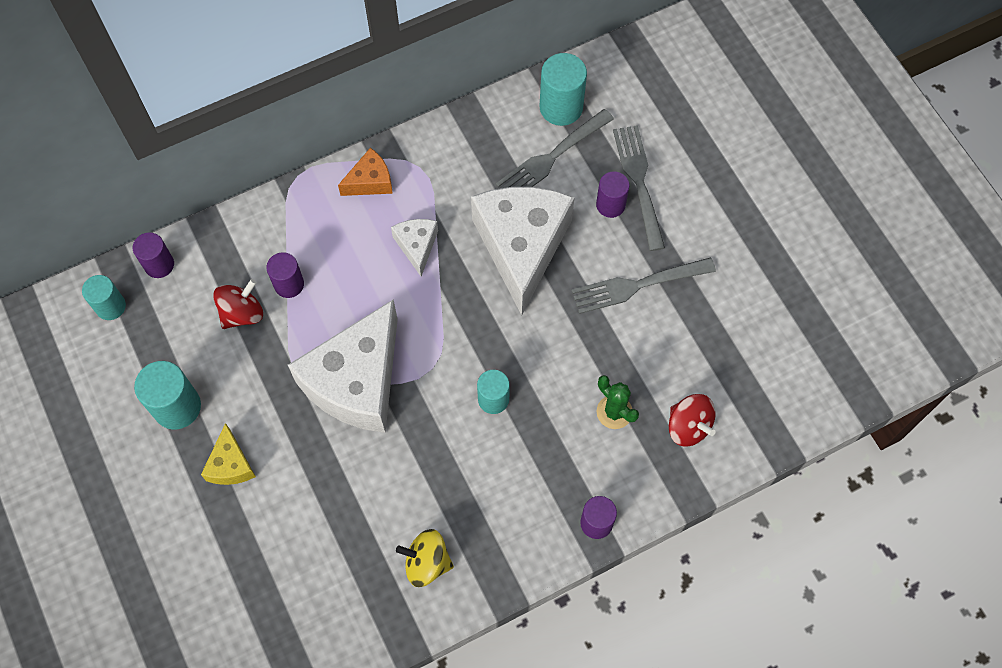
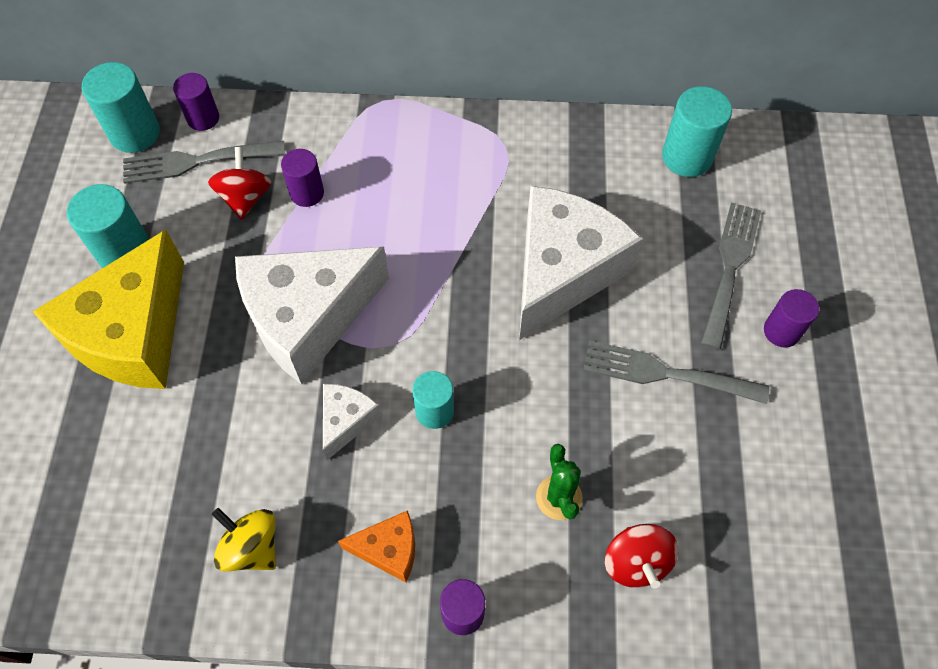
camera: 30 degrees right, 5 degrees down
turquoise cylinder [82,275,126,320] -> turquoise cylinder [82,62,160,153], size x1.53
yellow cheese [201,423,256,485] -> yellow cheese [33,229,184,389], size x2.19
red spinning top [213,279,263,329] -> red spinning top turned 75 degrees counterclockwise [208,147,272,220]
orange cheese [338,148,393,196] -> orange cheese moved to [338,510,415,582]
white cheese [391,219,438,276] -> white cheese moved to [323,384,381,460]
grey fork [496,109,614,188] -> grey fork moved to [123,141,285,184]
purple cylinder [596,171,630,218] -> purple cylinder moved to [764,289,819,347]

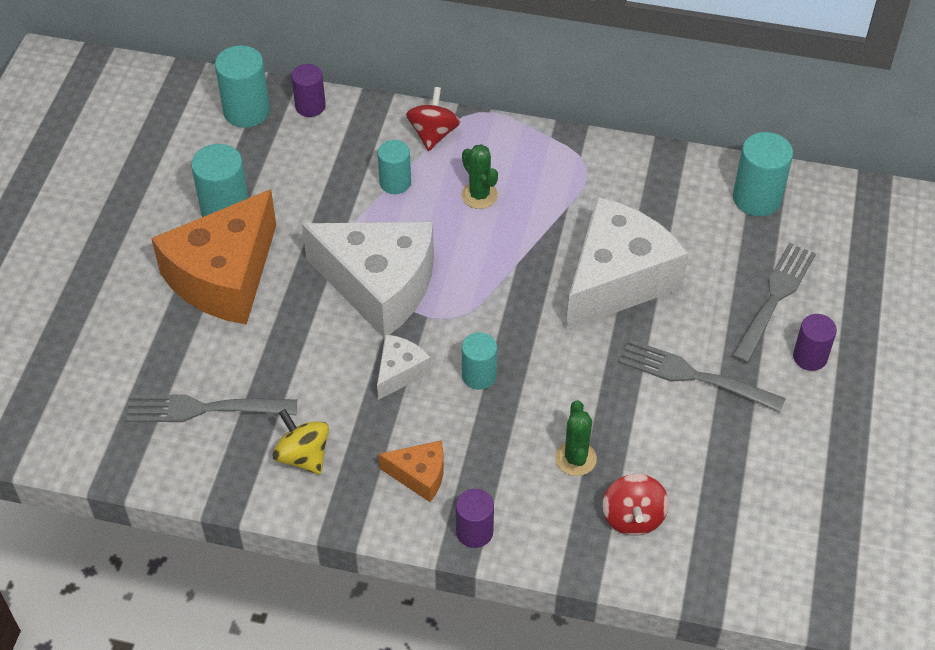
camera: 10 degrees right, 10 degrees down
yellow cheese [33,229,184,389] -> orange cheese [151,189,276,325]
grey fork [123,141,285,184] -> grey fork moved to [126,395,297,422]
red spinning top [208,147,272,220] -> red spinning top moved to [406,87,460,151]
white cheese [235,246,389,385] -> white cheese turned 135 degrees counterclockwise [302,222,434,339]
purple cylinder [281,149,324,207] -> turquoise cylinder [378,140,411,194]
none -> green cactus [461,144,498,209]

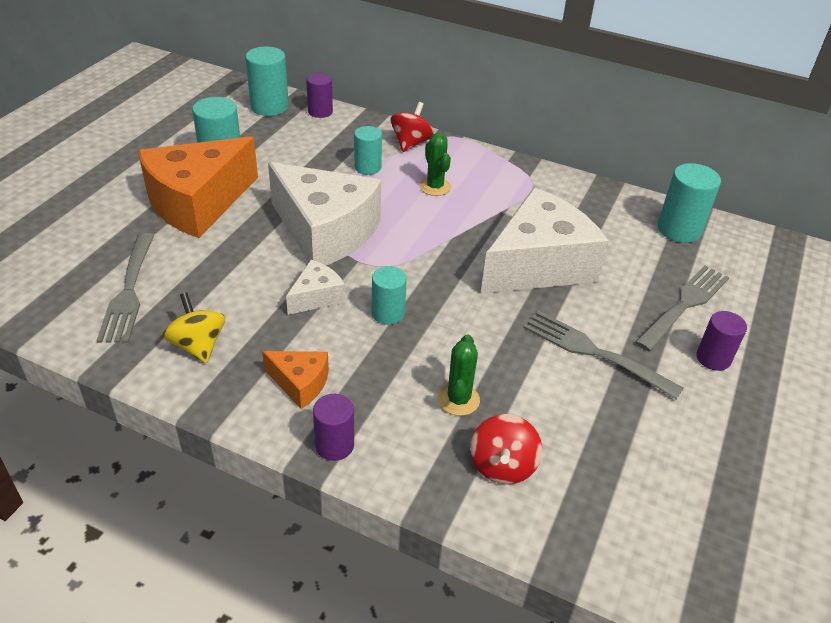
camera: 10 degrees right, 10 degrees down
grey fork [126,395,297,422] -> grey fork turned 105 degrees counterclockwise [96,233,154,343]

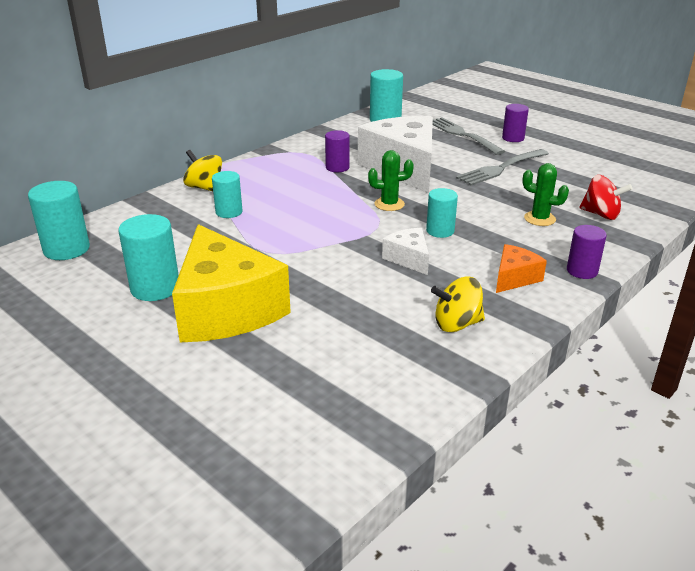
camera: 70 degrees left, 10 degrees down
grey fork [96,233,154,343] -> none
orange cheese [138,136,258,238] -> yellow cheese [172,224,291,342]
white cheese [268,162,381,265] -> none
purple cylinder [306,73,333,118] -> purple cylinder moved to [325,130,350,172]
red spinning top [391,102,434,152] -> yellow spinning top [183,150,222,191]
green cactus [419,133,451,196] -> green cactus moved to [368,150,414,211]

